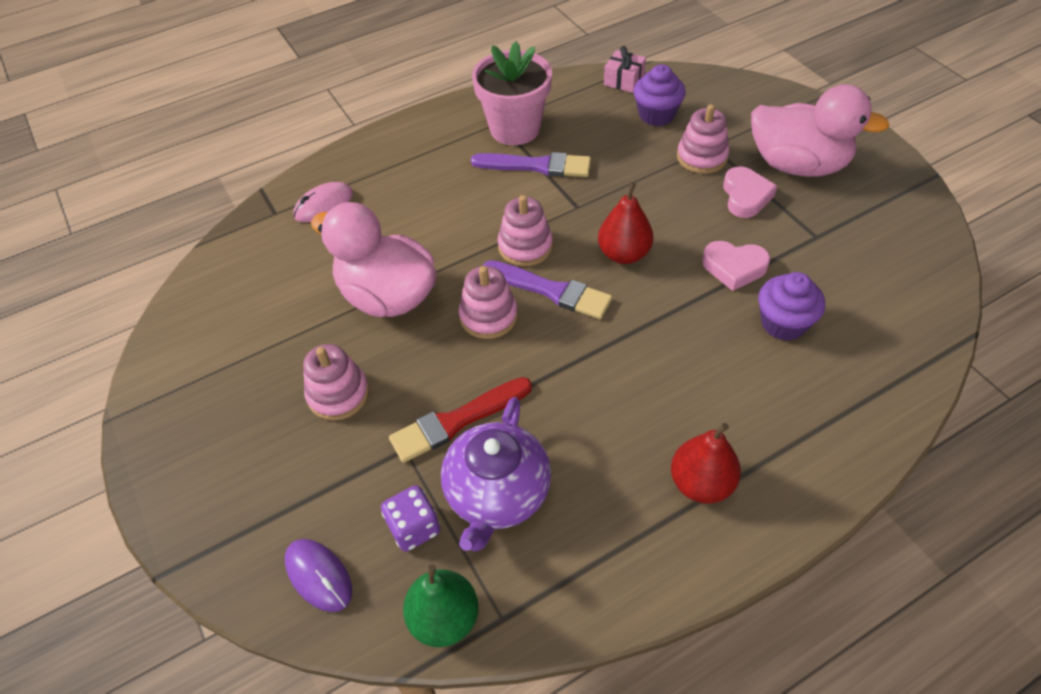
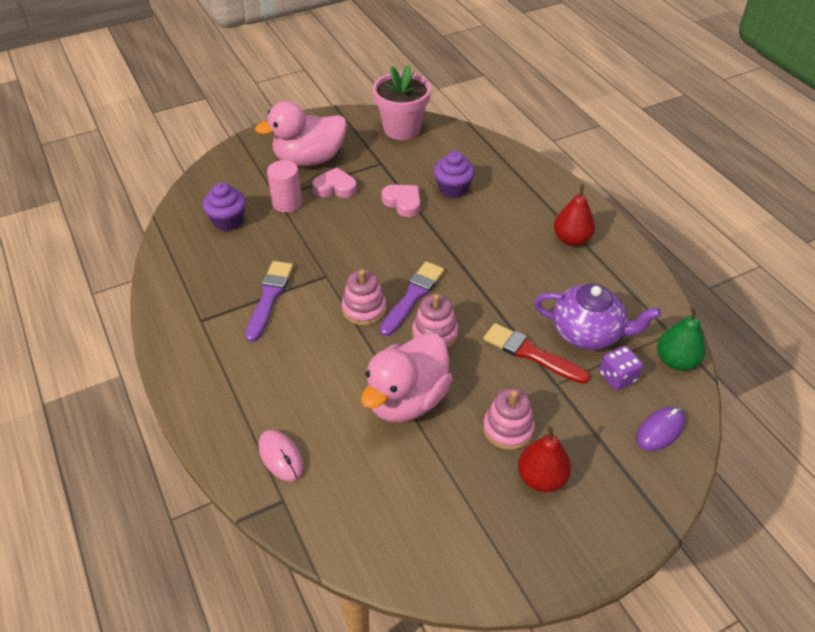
camera: 90 degrees left, 5 degrees down
red brush [389,377,532,463] -> red brush turned 150 degrees clockwise [483,323,590,384]
pink flower pot [472,41,552,145] -> pink flower pot moved to [373,65,431,140]
red pear [598,182,653,264] -> red pear moved to [518,426,571,492]
pink gift [604,46,646,93] -> none
pink stacking toy [677,104,729,174] -> pink cylinder [267,160,302,213]
pink heart [702,241,770,291] -> pink heart turned 60 degrees counterclockwise [381,185,420,217]
pink duck [751,84,890,177] -> pink duck turned 135 degrees counterclockwise [255,101,347,166]

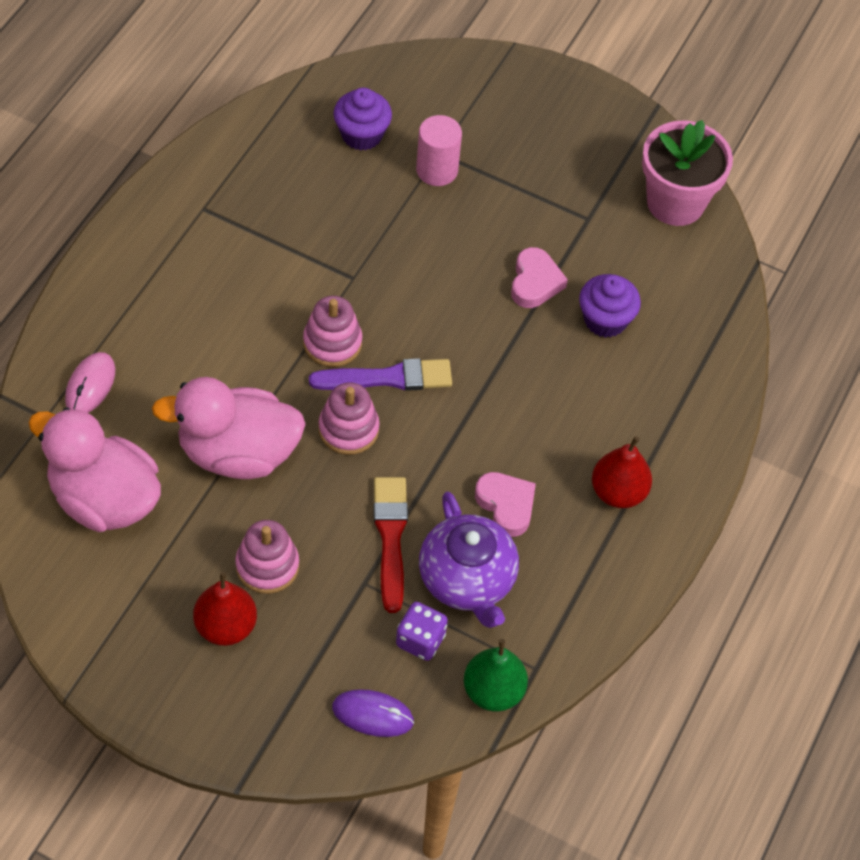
camera: 50 degrees right, 10 degrees up
purple brush [245,261,293,342] -> none
pink duck [255,101,347,166] -> pink duck moved to [28,407,161,532]
pink heart [312,168,357,198] -> pink heart moved to [475,472,536,537]

